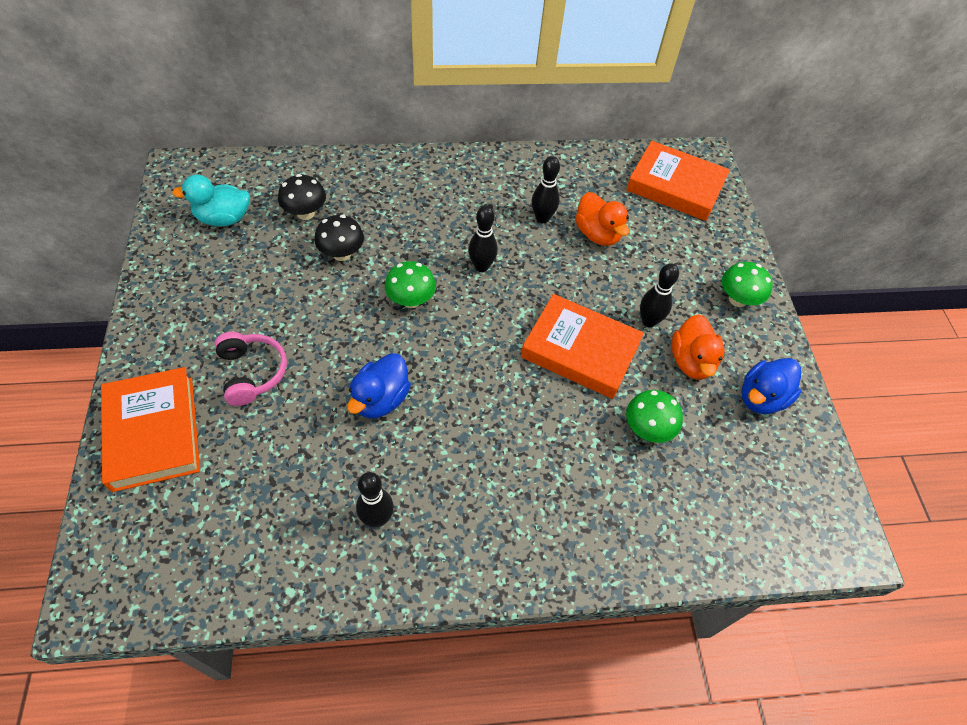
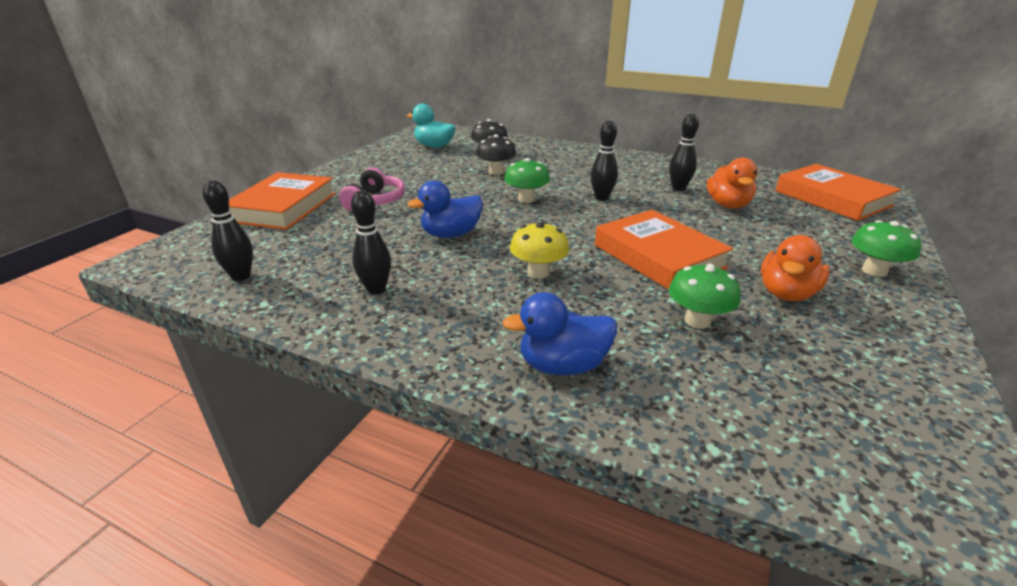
camera: 35 degrees right, 25 degrees down
black bowling pin [640,263,679,327] -> black bowling pin moved to [202,180,253,281]
blue duck [742,358,801,414] -> blue duck moved to [503,292,617,375]
none -> yellow mushroom [510,222,569,279]

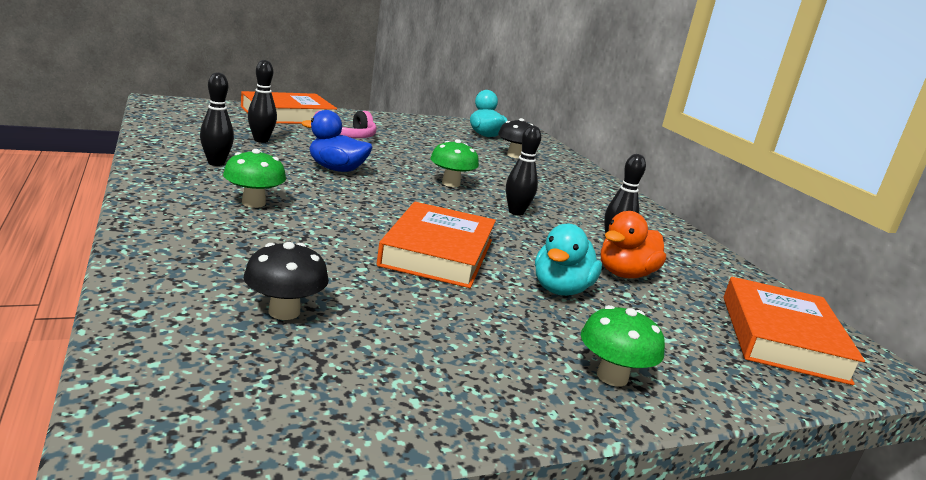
camera: 40 degrees right, 10 degrees down
black bowling pin [202,180,253,281] -> black bowling pin moved to [248,60,277,143]
black mushroom [476,134,516,175] -> black mushroom moved to [244,242,329,320]
blue duck [503,292,617,375] -> none
yellow mushroom [510,222,569,279] -> none
green mushroom [669,264,741,329] -> green mushroom moved to [223,149,286,208]
orange duck [761,235,830,301] -> none
none -> turquoise duck [535,224,602,296]

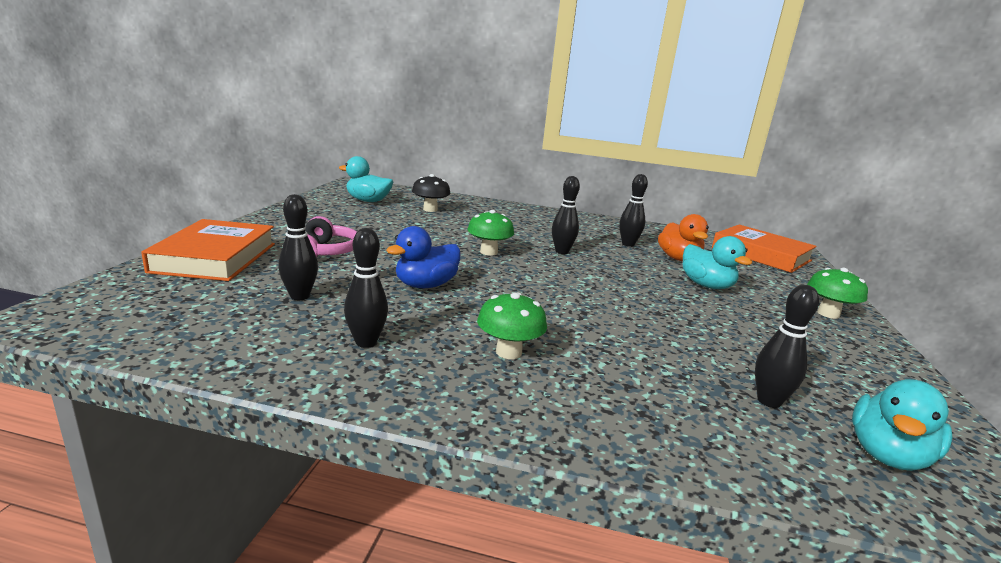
camera: 55 degrees left, 0 degrees up
black mushroom [244,242,329,320] -> black bowling pin [755,285,819,408]
orange book [377,202,496,288] -> none
none -> turquoise duck [852,379,953,471]

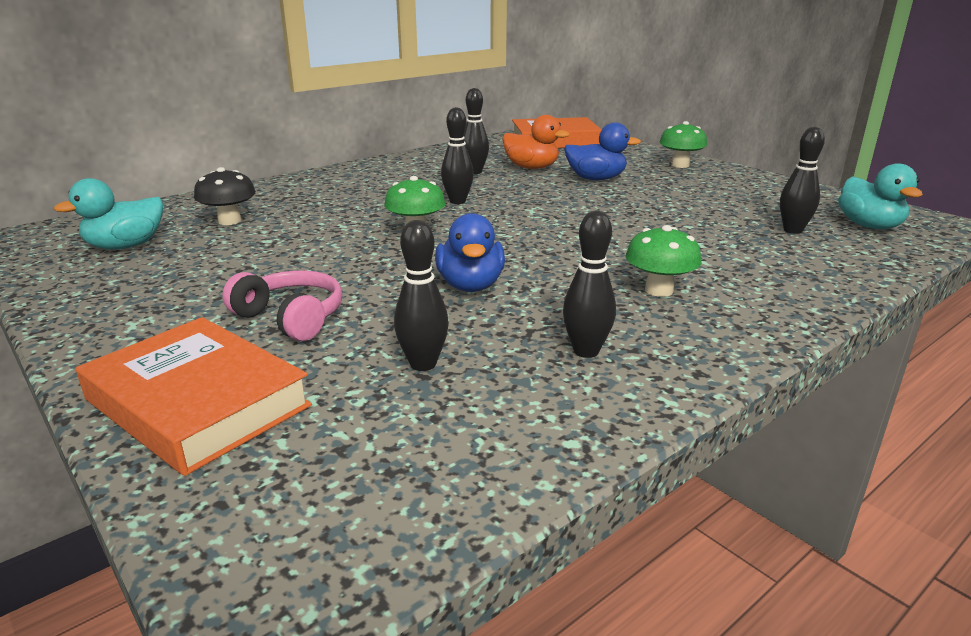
camera: 50 degrees left, 5 degrees up
turquoise duck [683,236,753,289] -> blue duck [564,122,641,180]

